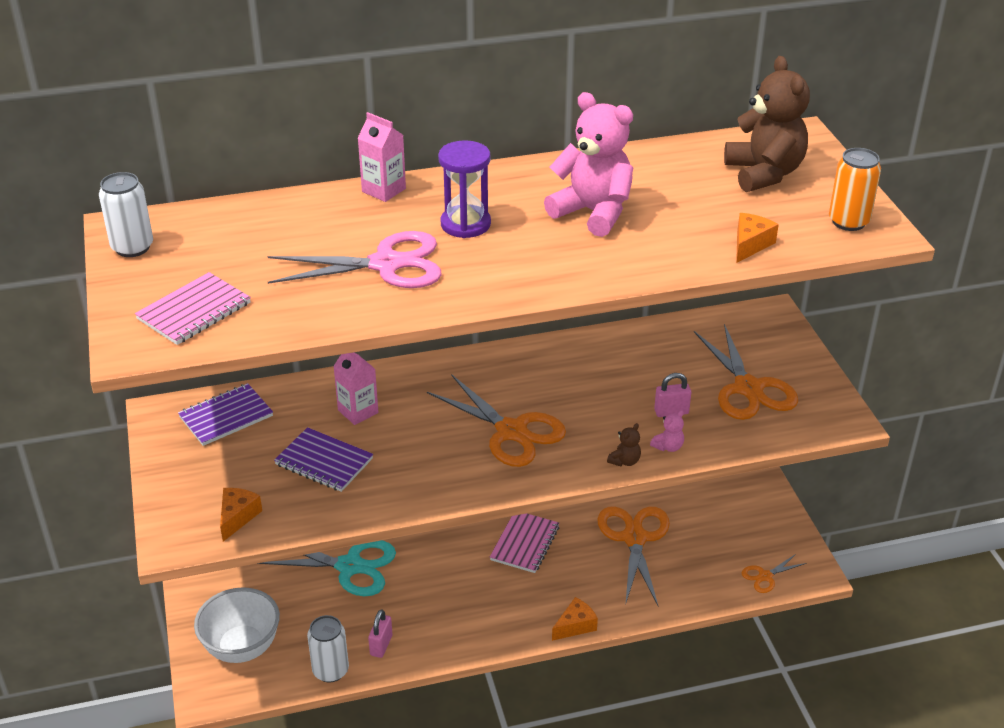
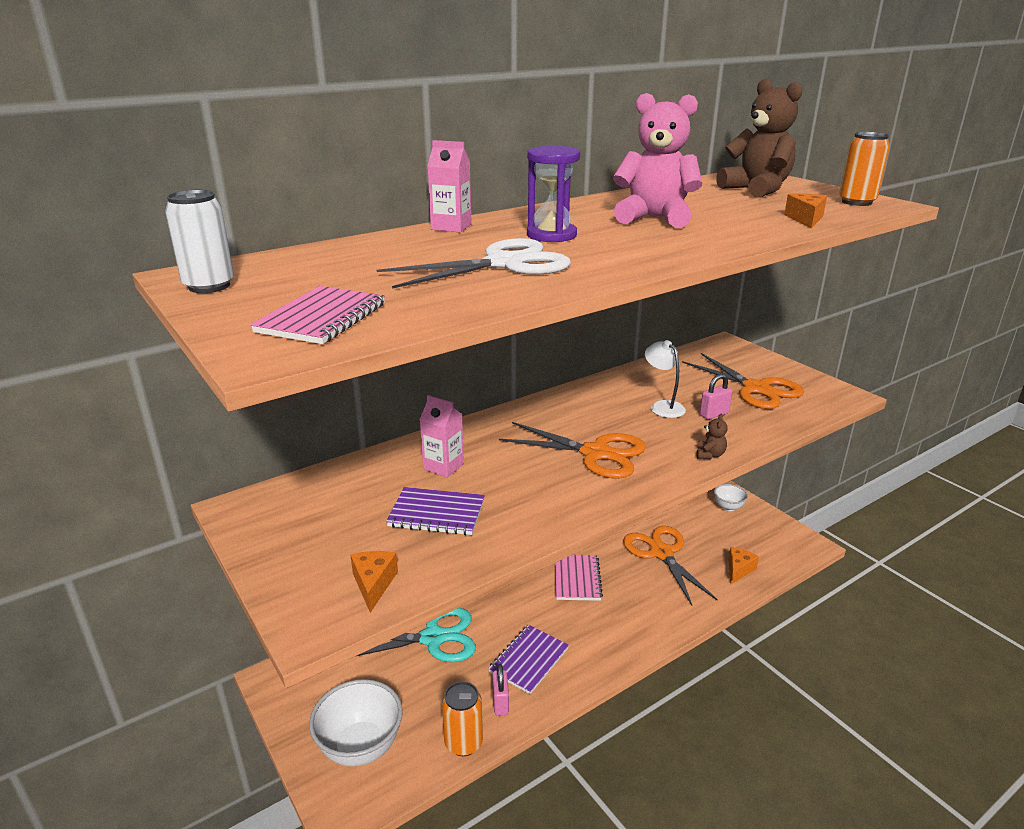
camera: 20 degrees left, 10 degrees down
purple notebook [178,383,273,446] -> purple notebook moved to [488,625,569,694]
pink scissors [268,231,442,288] -> white scissors [377,238,571,289]
white can [307,615,349,683] -> orange can [442,681,483,756]
orange cheese [552,597,598,641] -> orange cheese moved to [728,547,759,584]
pink teddy bear [650,410,684,452] -> none
orange scissors [742,554,807,593] -> none
none -> white lamp [645,340,686,418]
none -> white bowl [714,484,748,511]

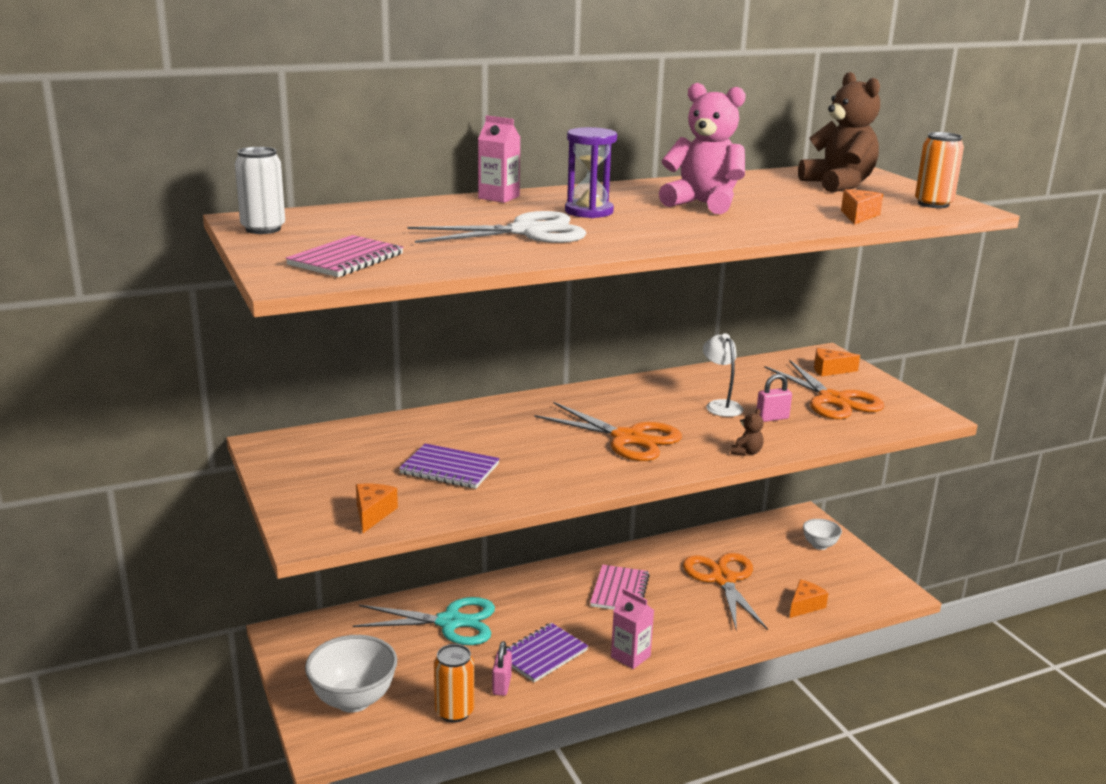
camera: 10 degrees right, 5 degrees down
pink carton [420,395,464,478] -> pink carton moved to [611,588,654,669]
none -> orange cheese [814,348,860,377]

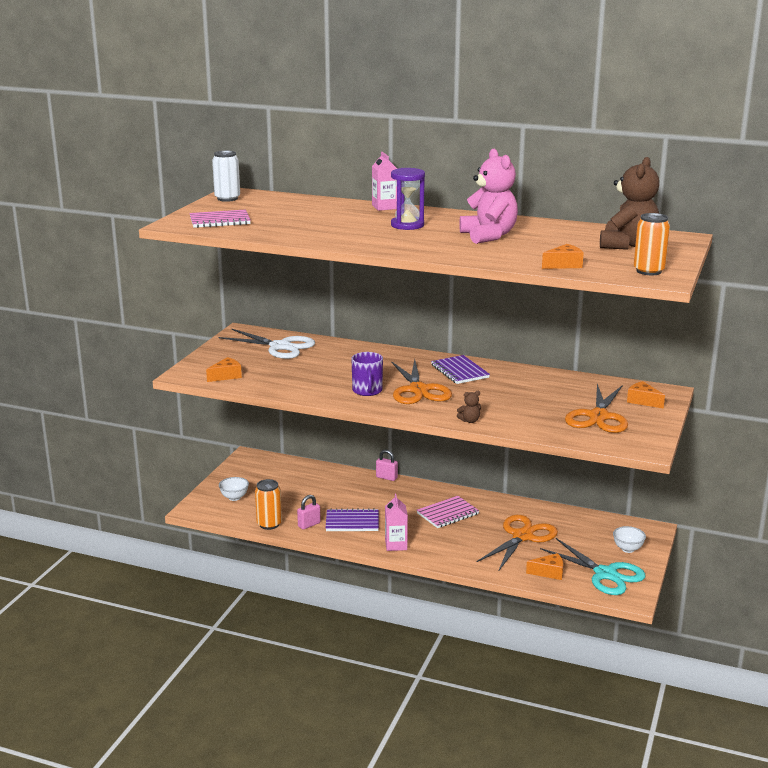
camera: 45 degrees right, 0 degrees up
white bowl [305,635,397,713] -> white bowl [219,477,249,501], size x0.54
turquoise scissors [353,597,495,645] -> turquoise scissors moved to [540,538,646,595]
purple notebook [399,444,500,489] -> purple notebook moved to [431,355,490,384]
white scissors [407,211,586,243] -> white scissors moved to [219,328,315,359]
white lamp [703,333,744,417] -> none
pink padlock [756,374,792,422] -> pink padlock moved to [376,450,398,481]
none -> purple mug [352,352,383,396]

